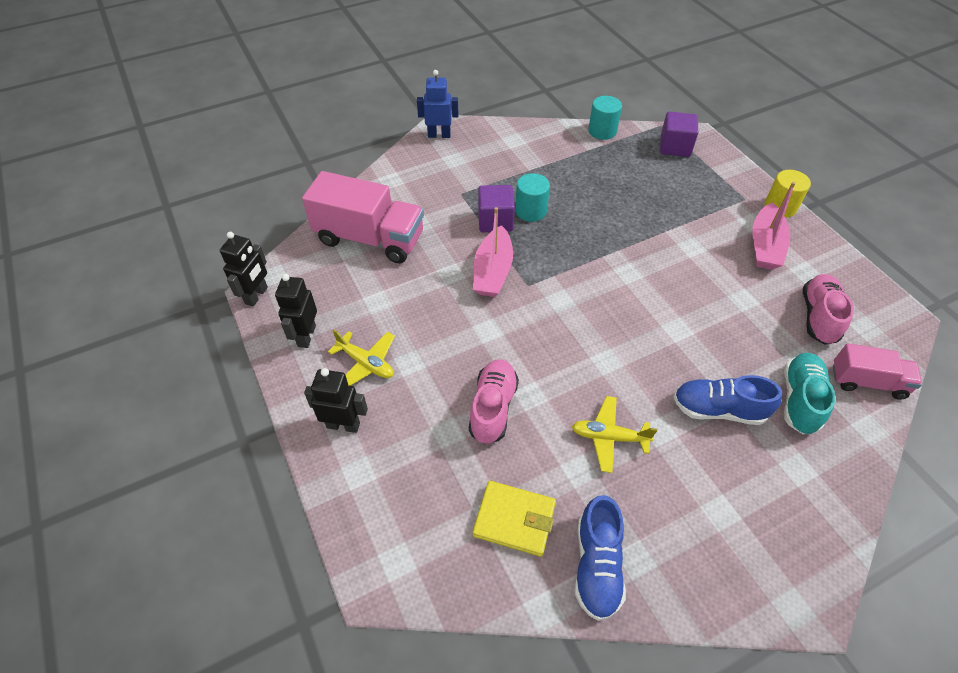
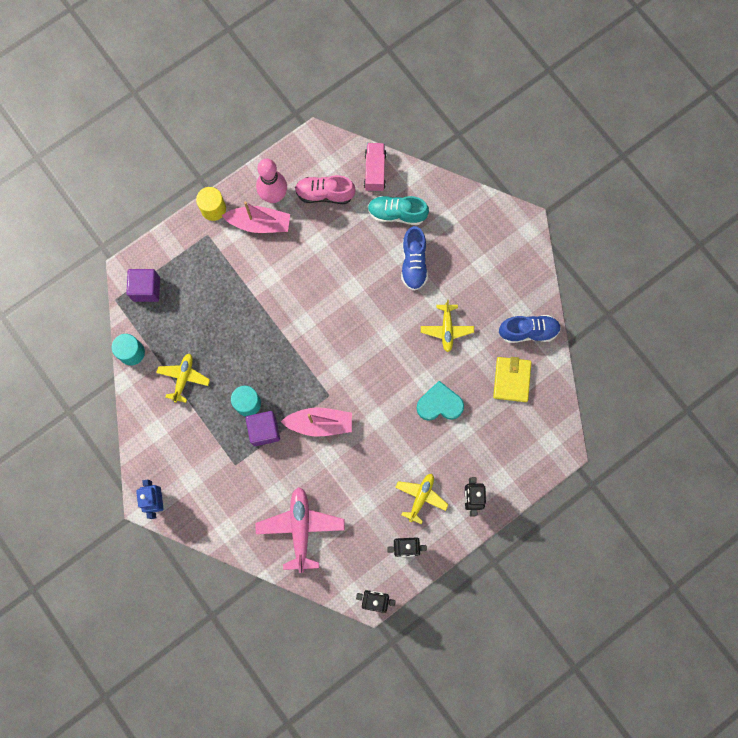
camera: 100 degrees left, 25 degrees up
pink truck [302,171,424,263] -> pink plane [255,487,345,573]
pink shoe [469,359,519,444] -> turquoise heart [416,381,464,421]
none -> yellow plane [156,354,210,403]
none -> pink bowling pin [256,159,287,203]

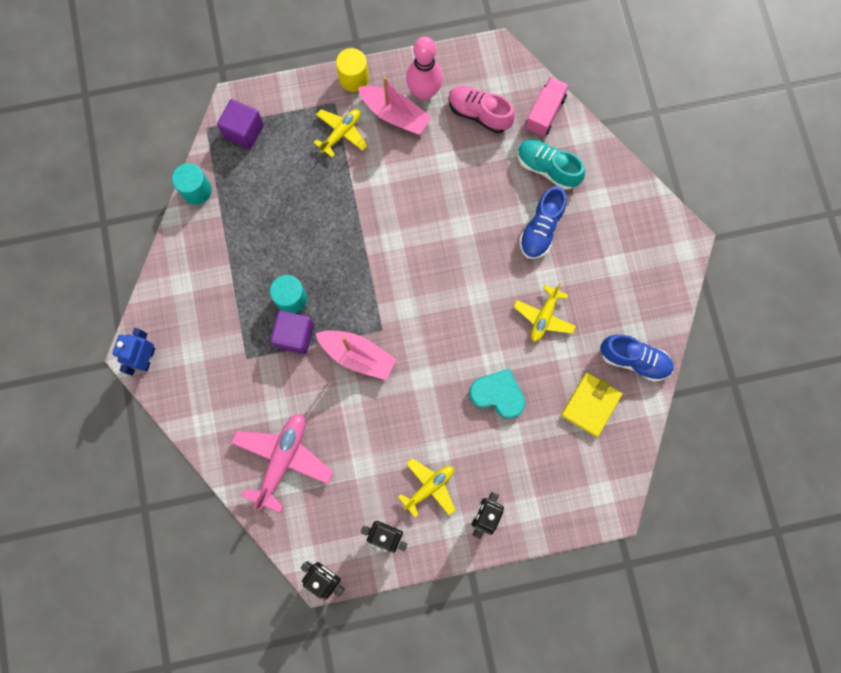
camera: 25 degrees right, 0 degrees up
yellow plane [156,354,210,403] -> yellow plane moved to [314,109,368,158]

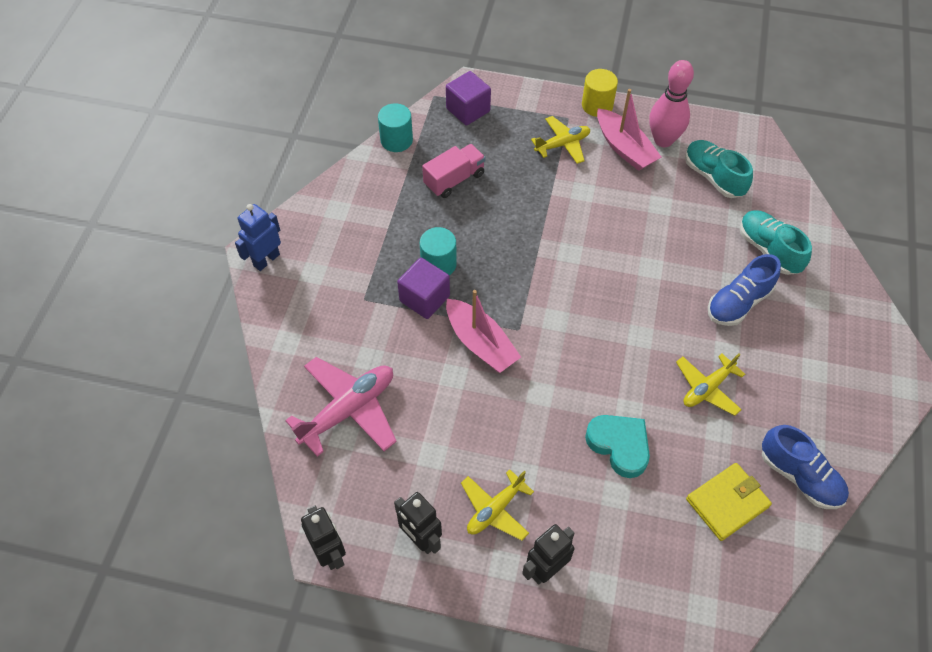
camera: 25 degrees right, 20 degrees down
yellow plane [398,458,455,518] -> yellow plane turned 150 degrees clockwise [461,469,534,541]
pink shoe [449,86,515,133] -> turquoise shoe [685,140,753,198]
pink truck [525,77,569,137] -> pink truck moved to [422,144,486,198]

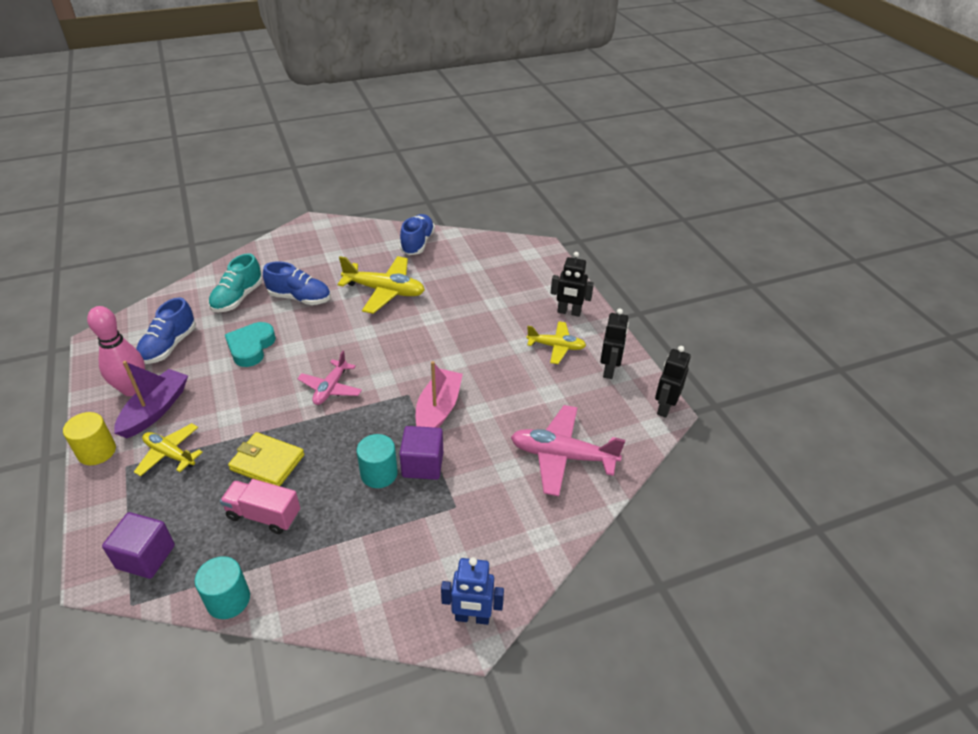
camera: 125 degrees left, 15 degrees down
turquoise heart [585,415,650,478] -> turquoise heart moved to [225,322,276,367]
pink boat [597,89,661,171] -> purple boat [114,361,188,438]
yellow plane [676,353,745,416] -> yellow plane [338,256,425,314], size x1.59
turquoise shoe [685,140,753,198] -> blue shoe [136,297,196,364]
yellow wallet [686,463,772,541] -> yellow wallet moved to [228,432,304,486]
none -> pink plane [297,351,362,405]

